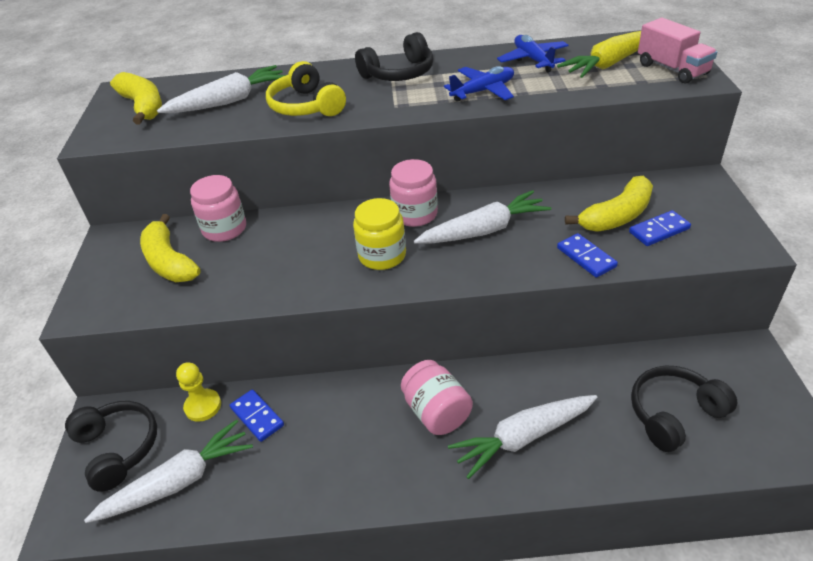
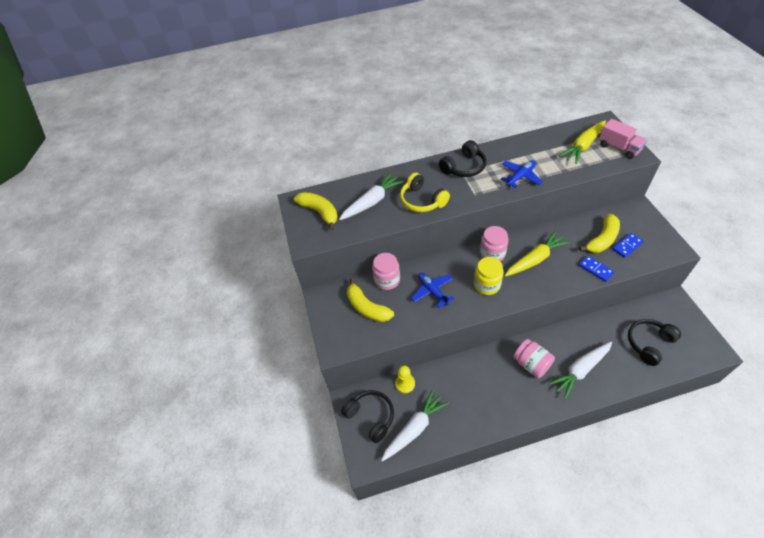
camera: 10 degrees left, 10 degrees up
blue domino [230,389,284,442] -> none
white carrot [414,190,551,244] -> yellow carrot [504,231,570,277]
blue plane [497,35,569,72] -> blue plane moved to [411,273,454,308]

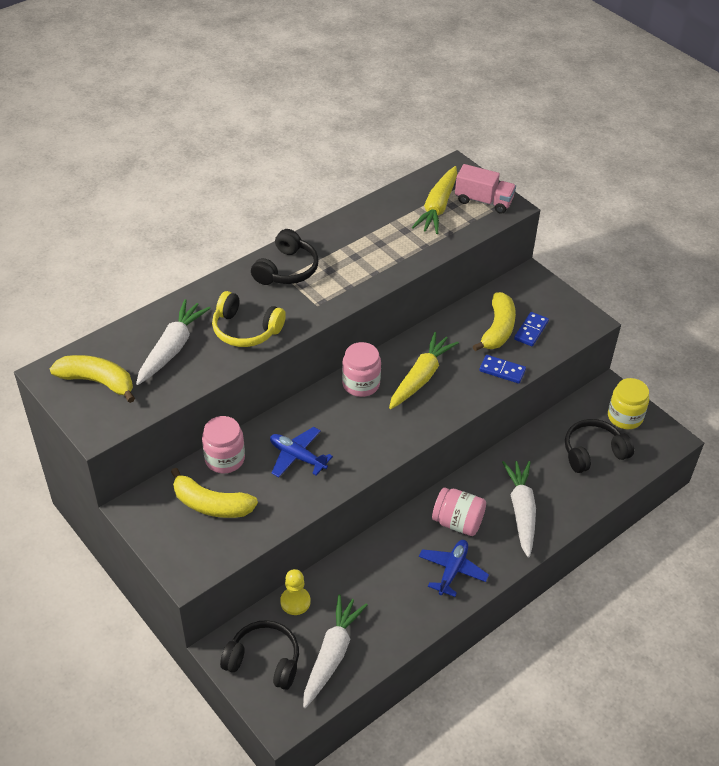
camera: 30 degrees left, 5 degrees down
yellow jar [474,257,504,295] -> yellow jar moved to [608,378,649,429]
blue plane [501,160,543,188] -> blue plane moved to [419,540,489,597]
white carrot [548,342,612,399] -> white carrot turned 150 degrees clockwise [502,461,536,558]
black headphones [628,319,681,366] -> black headphones turned 45 degrees clockwise [565,419,634,473]

